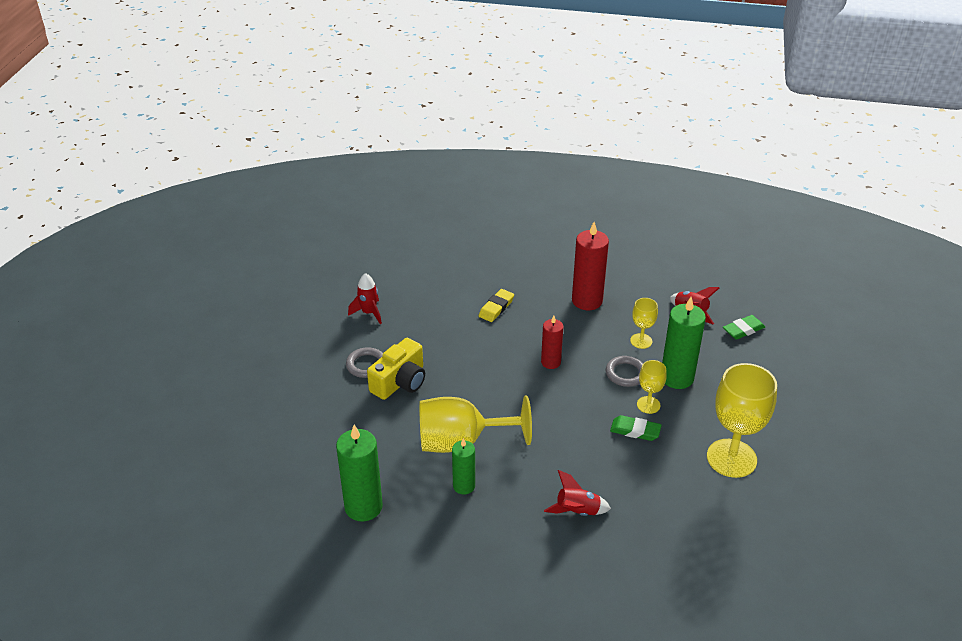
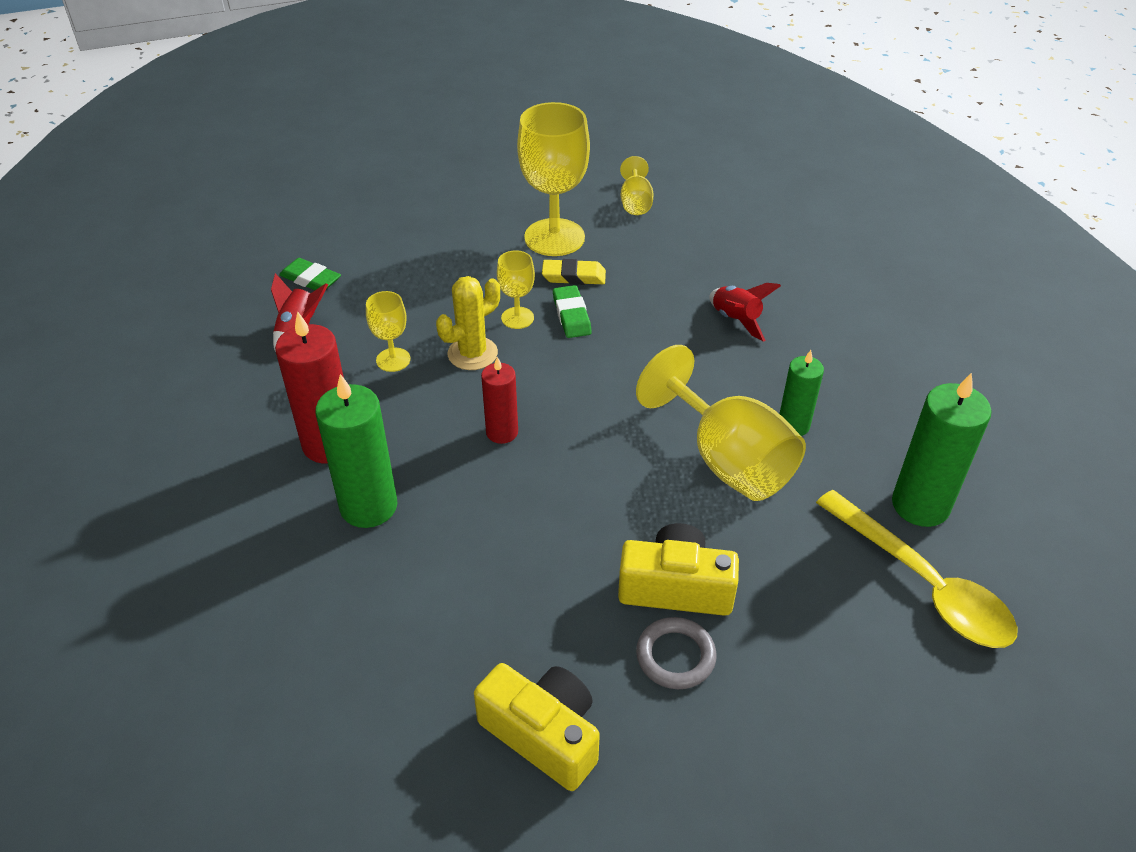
camera: 120 degrees left, 5 degrees up
red rocket [348,273,382,324] -> yellow camera [474,663,600,791]
yellow eraser [479,289,514,322] -> yellow eraser moved to [542,259,606,285]
grey ring [606,356,643,387] -> yellow cactus [436,276,500,370]
green candle [662,297,706,389] -> green candle moved to [315,374,397,528]
none -> yellow goblet [620,156,654,215]
none -> yellow spoon [816,490,1018,648]

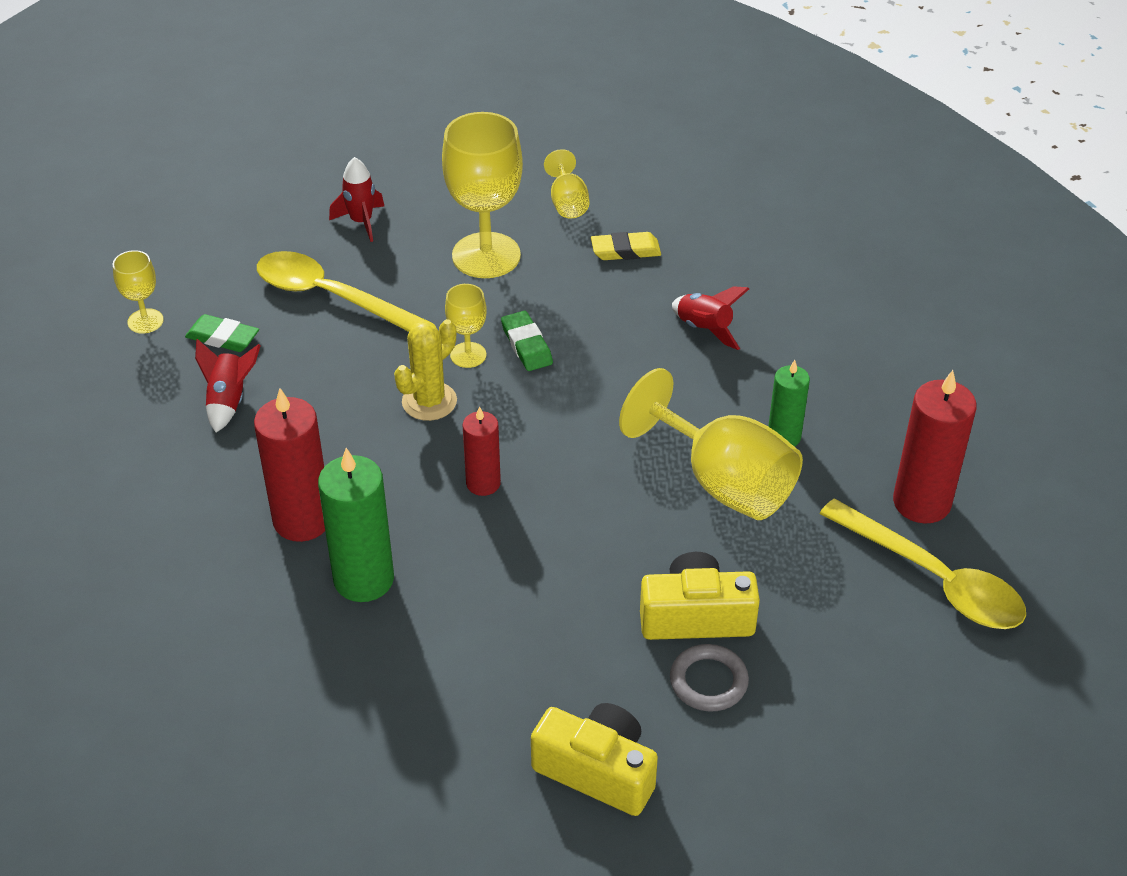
camera: 10 degrees left, 0 degrees up
yellow goblet [366,291,411,372] -> yellow goblet moved to [113,250,164,334]
yellow eraser [542,259,606,285] -> yellow eraser moved to [591,232,661,260]
green candle [892,372,992,527] -> red candle [893,370,976,524]
none -> yellow spoon [257,251,434,332]
none -> red rocket [329,157,384,242]

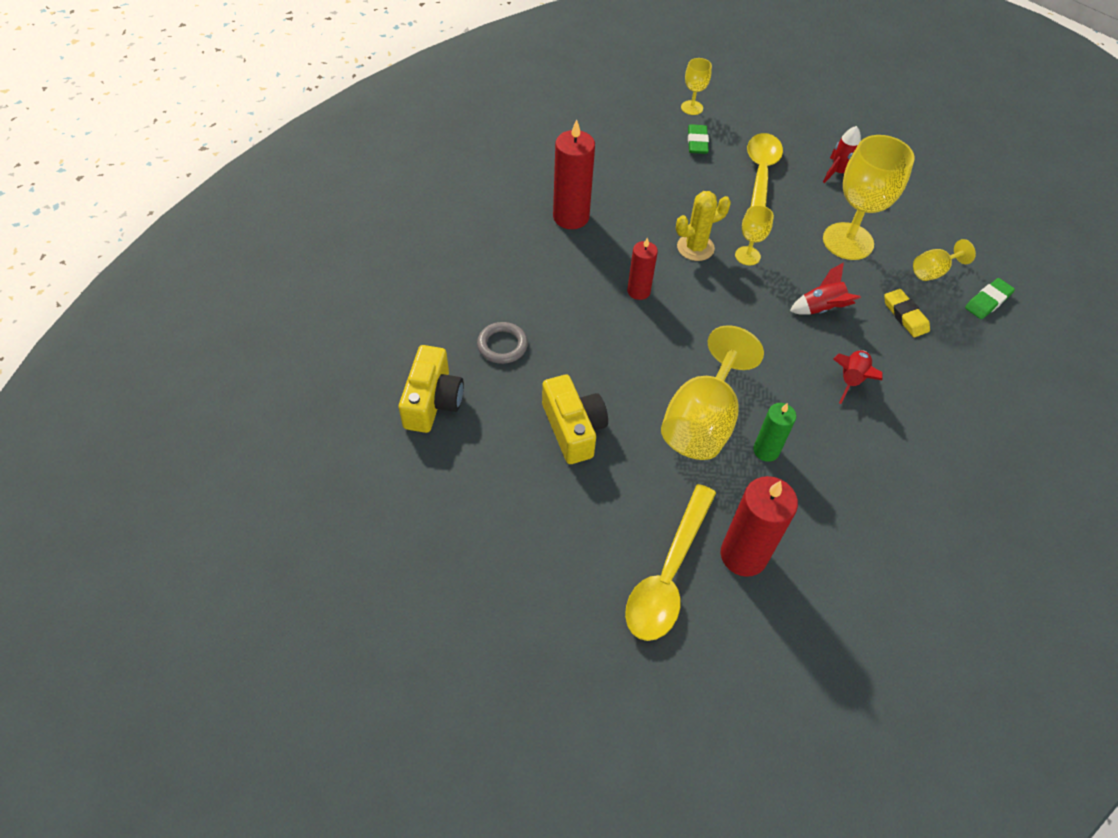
camera: 70 degrees right, 10 degrees up
red rocket [195,339,261,433] -> red rocket moved to [790,262,861,315]
green candle [318,448,394,602] -> none
yellow cactus [394,319,457,421] -> yellow cactus turned 45 degrees counterclockwise [676,191,731,261]
green eraser [501,311,553,371] -> green eraser moved to [965,278,1015,319]
grey ring [670,644,749,712] -> grey ring moved to [477,322,528,364]

